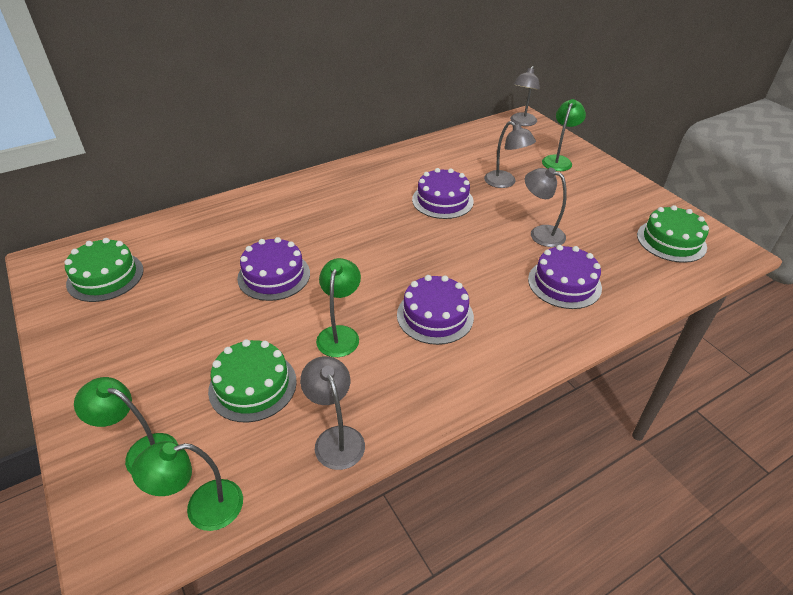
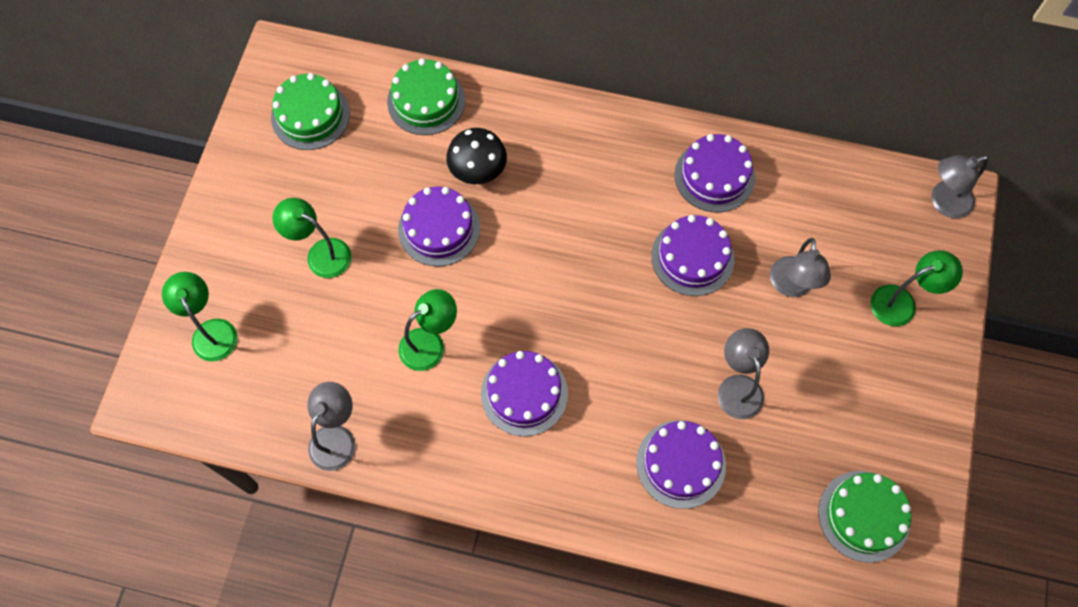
camera: 45 degrees right, 25 degrees up
green lamp [131,441,243,531] -> green lamp moved to [273,198,352,278]
green cake [208,339,297,422] -> green cake moved to [387,58,465,135]
none -> black mushroom [446,128,507,184]
none -> purple cake [675,134,755,212]

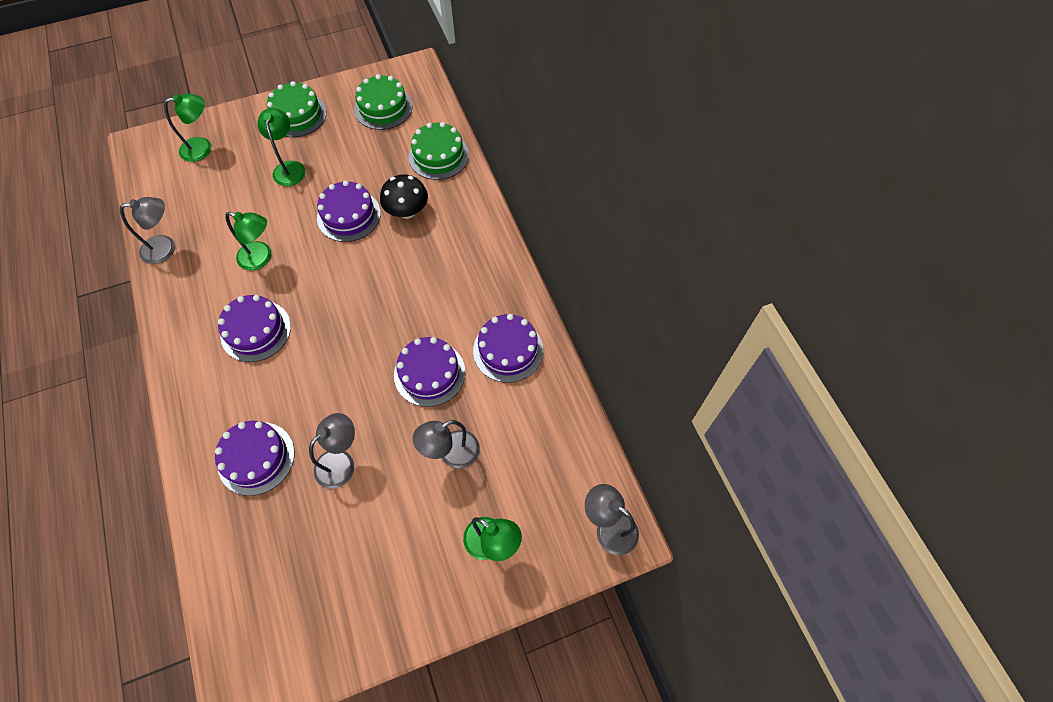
camera: 55 degrees right, 5 degrees down
green lamp [162,272,238,362] -> green lamp turned 45 degrees clockwise [164,93,211,162]
green cake [818,471,911,563] -> green cake moved to [267,81,327,137]

